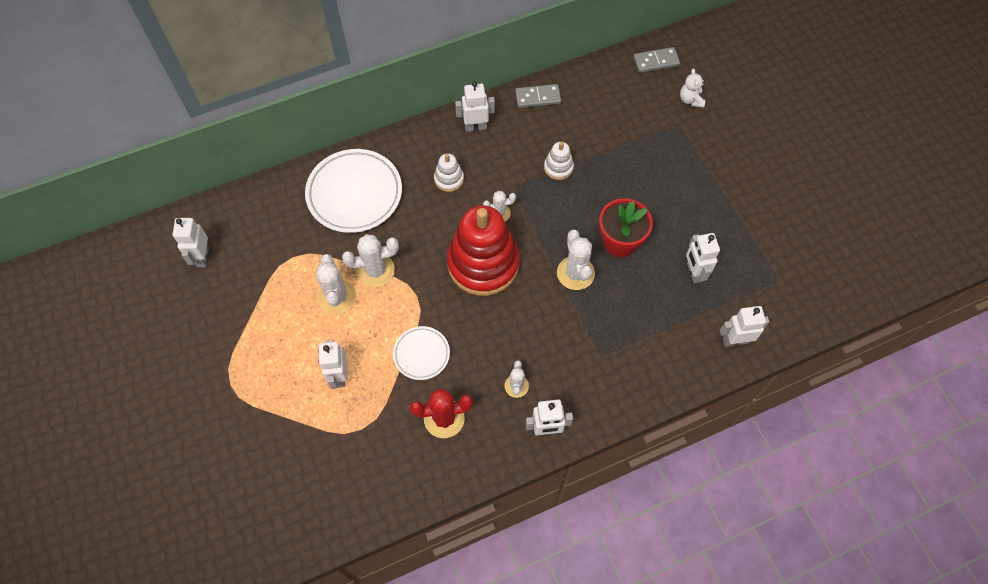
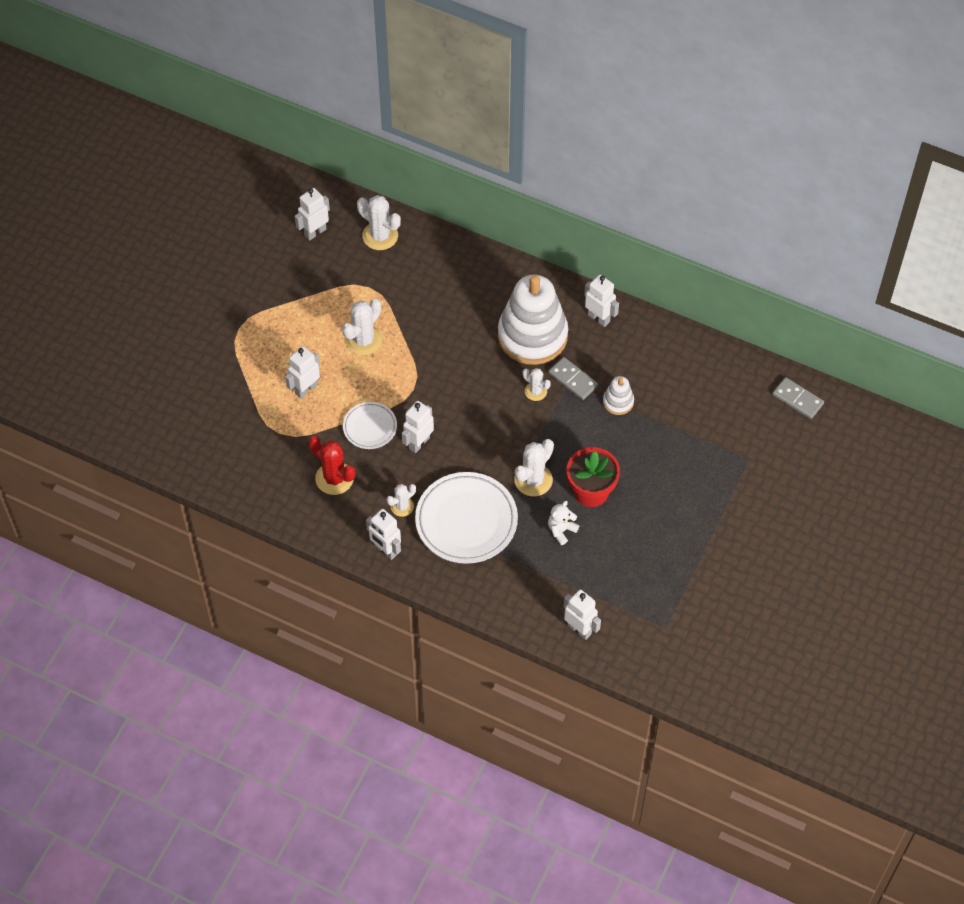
camera: 50 degrees right, 5 degrees down
white plate [305,149,402,233] -> white plate moved to [415,472,518,564]
white cactus [342,234,399,287] -> white cactus moved to [357,195,401,250]
white stacking toy [434,154,464,192] -> white stacking toy [498,274,568,365], size x2.30
red stacking toy [447,205,520,296] -> none
grey domino [515,84,561,108] -> grey domino moved to [549,357,598,400]
white teddy bear [680,68,706,108] -> white teddy bear moved to [548,501,580,545]
white robot [686,233,720,283] -> white robot moved to [402,401,434,453]

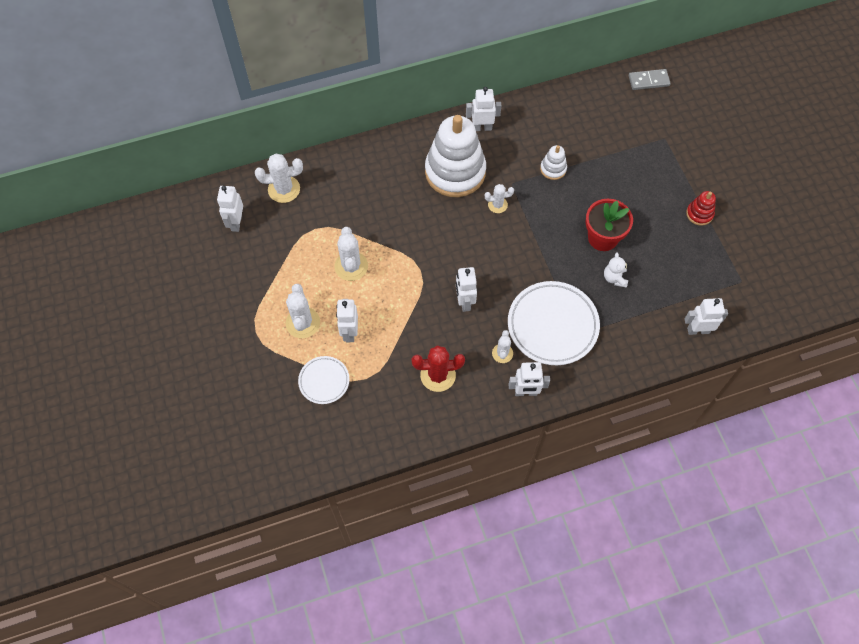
camera: 45 degrees left, 5 degrees up
white plate [343,402,397,449] -> white plate moved to [298,356,349,404]
white cactus [514,439,554,496] -> white cactus moved to [286,284,320,338]
grey domino [549,357,598,400] -> none
none -> red stacking toy [686,191,716,226]

